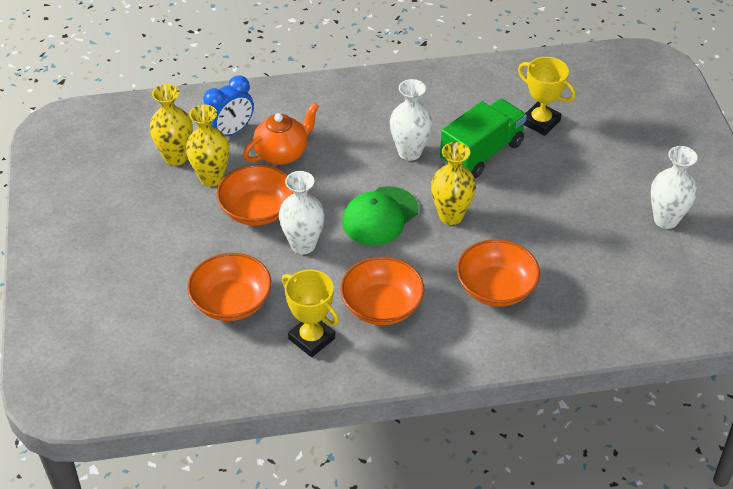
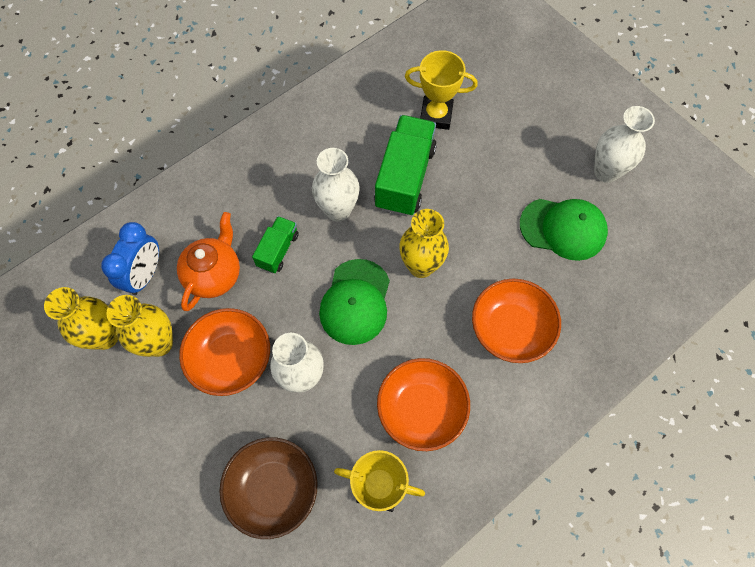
camera: 30 degrees left, 20 degrees up
orange bowl [187,253,271,321] -> brown bowl [219,437,318,539]
none -> green truck [252,216,299,273]
none -> green cap [520,199,608,261]

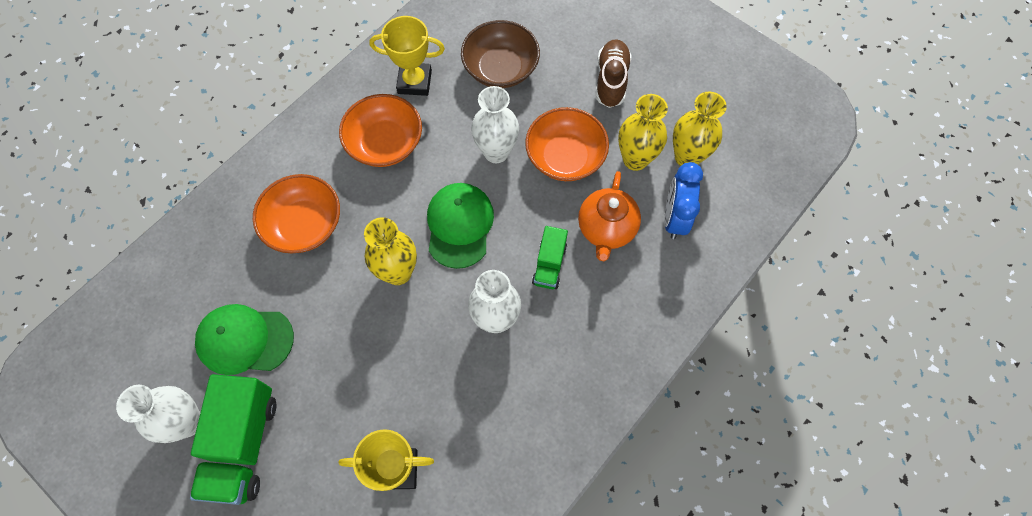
camera: 170 degrees right, 0 degrees up
green truck [374,115,437,216] -> green truck moved to [190,374,276,505]
none -> brown shoe [596,39,632,108]

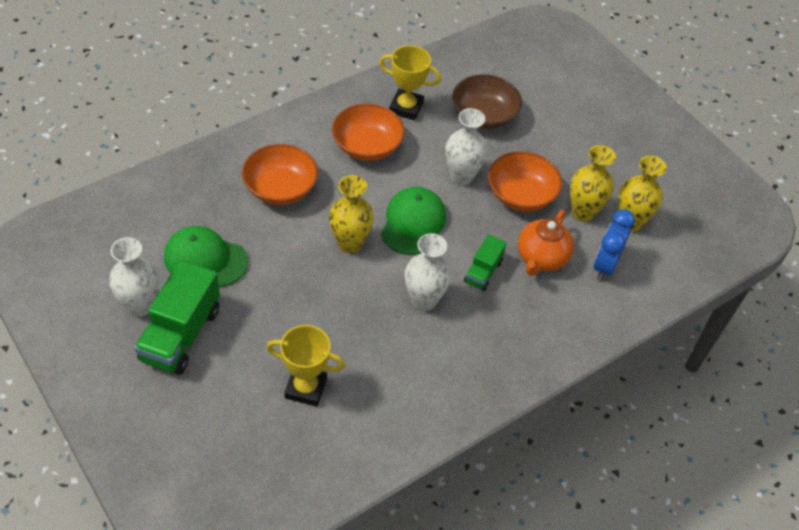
camera: 10 degrees right, 15 degrees down
brown shoe [596,39,632,108] -> none

